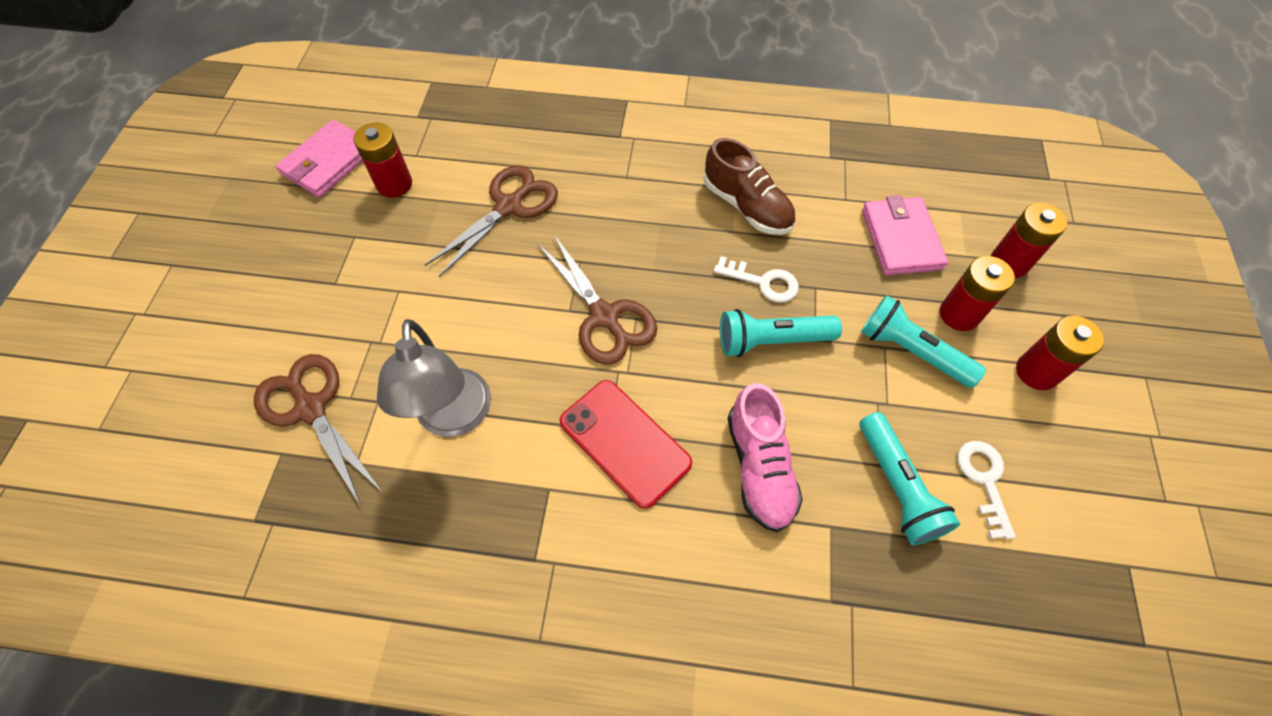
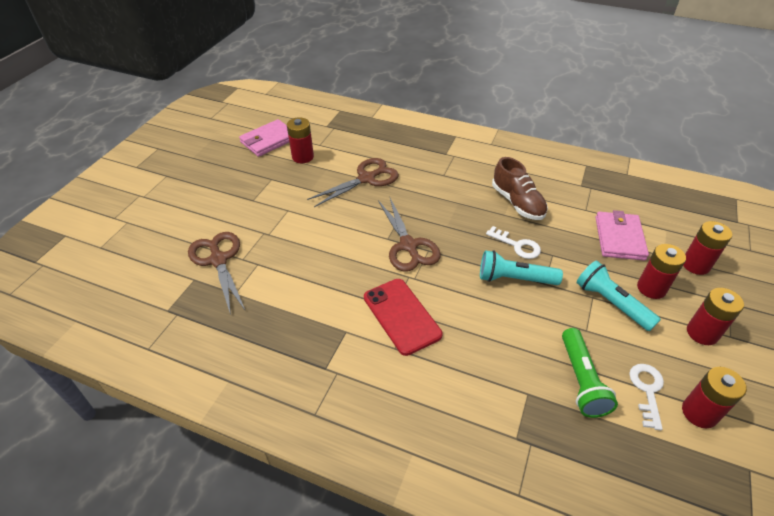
camera: 15 degrees right, 15 degrees down
grey lamp [377,319,491,437] -> none
pink shoe [728,383,803,532] -> none
turquoise flashlight [860,412,960,545] -> green flashlight [562,328,618,418]
none -> red battery [682,367,747,428]

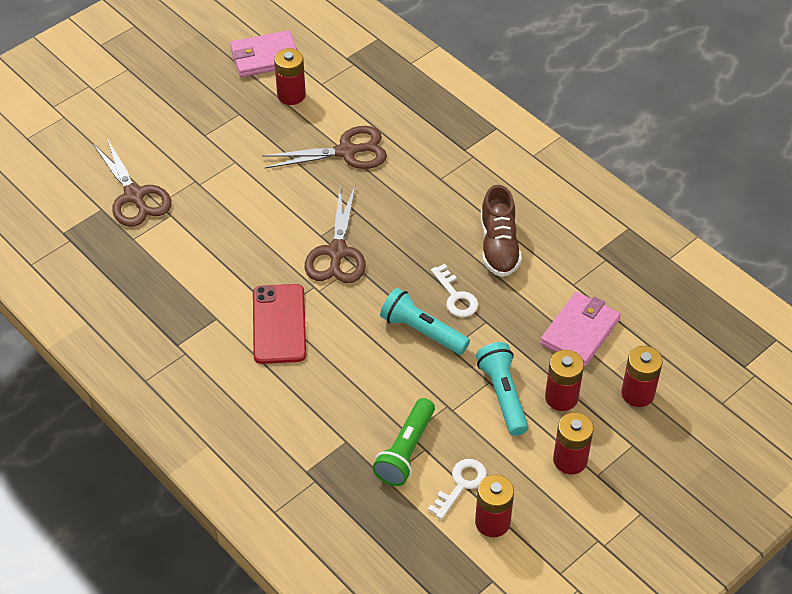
camera: 25 degrees right, 5 degrees up
brown scissors [188,232,245,315] -> brown scissors turned 150 degrees clockwise [93,139,172,227]

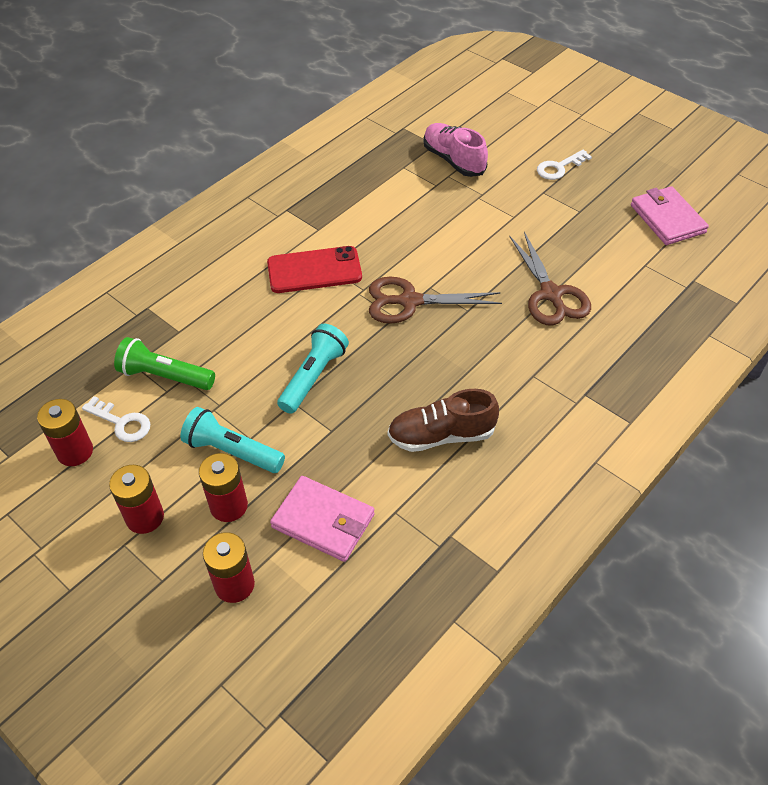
camera: 85 degrees right, 0 degrees up
brown scissors [93,139,172,227] -> pink shoe [423,123,488,177]
red battery [274,48,306,105] -> none
white key [431,264,478,317] -> white key moved to [537,150,592,180]
turquoise flashlight [476,342,528,436] -> turquoise flashlight turned 135 degrees counterclockwise [180,407,285,473]

